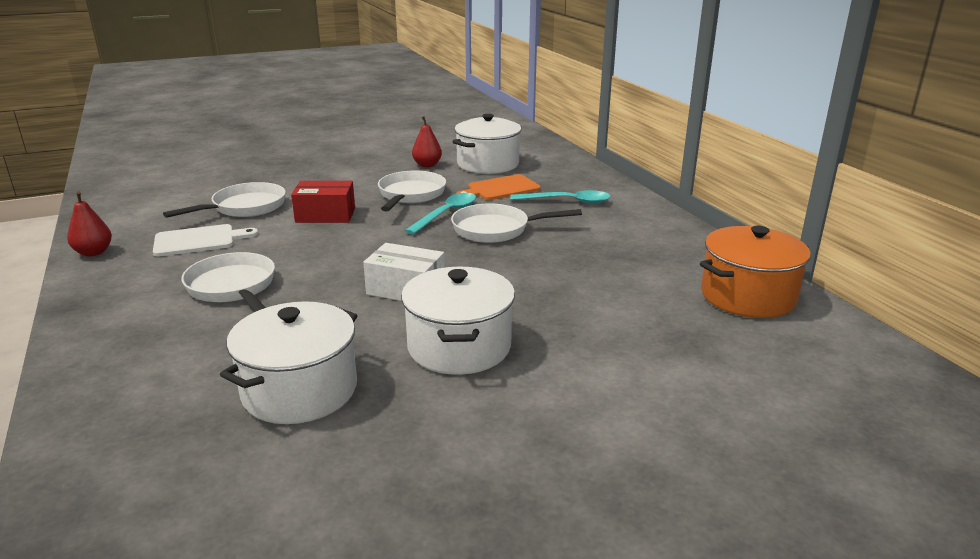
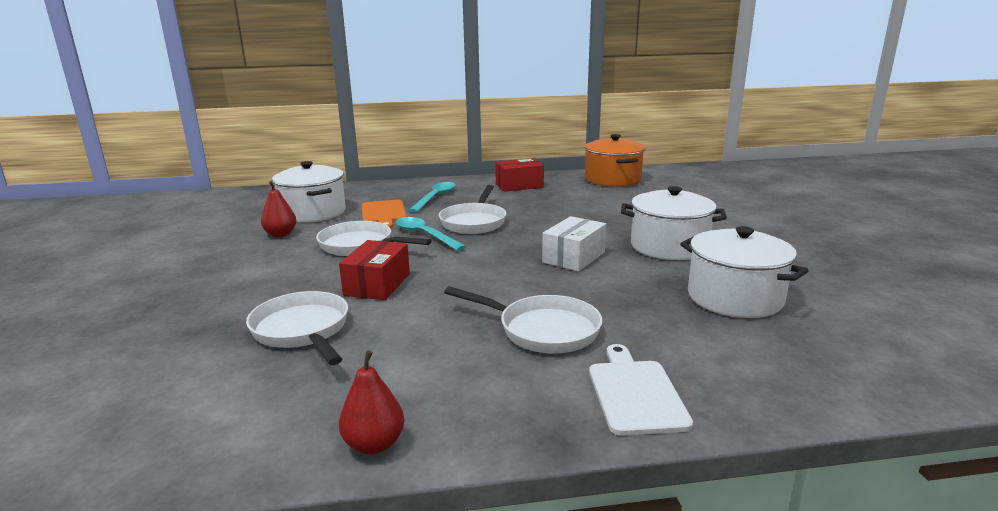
camera: 75 degrees left, 5 degrees down
white cutting board [153,224,258,257] -> white cutting board moved to [589,344,693,436]
white pan [181,252,275,312] -> white pan turned 135 degrees counterclockwise [444,286,602,353]
none -> red box [495,158,544,192]

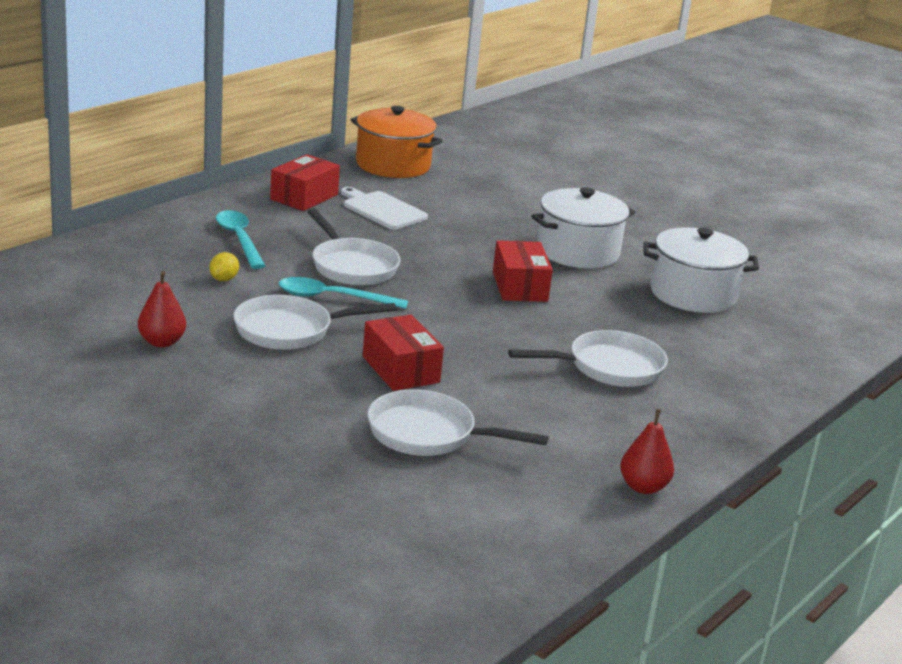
camera: 45 degrees left, 5 degrees up
white pot [272,161,346,223] -> none
orange cutting board [361,200,407,228] -> yellow lemon [209,252,239,281]
white box [542,216,606,271] -> red box [493,240,553,302]
white cutting board [589,344,693,436] -> white cutting board moved to [341,187,428,229]

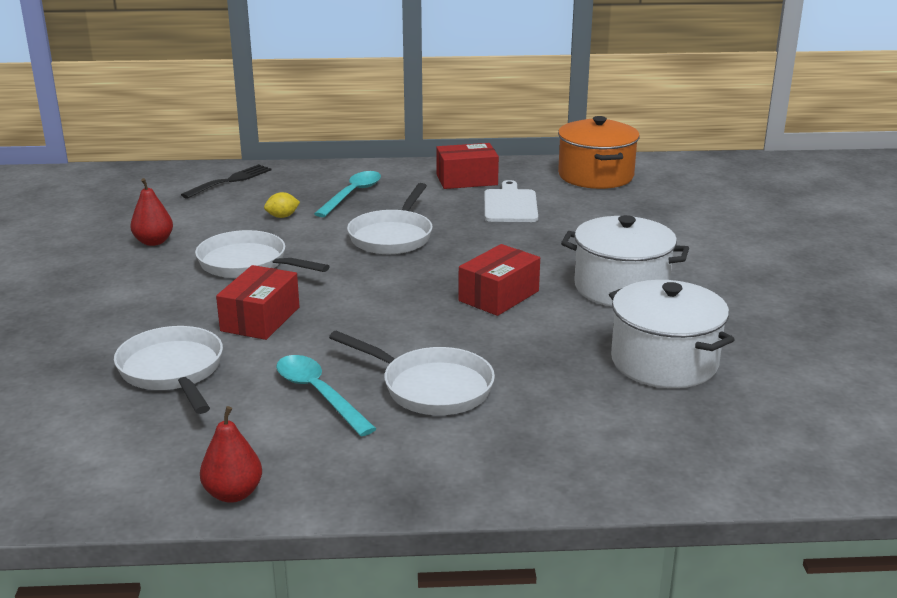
camera: 50 degrees right, 0 degrees up
turquoise spoon [279,277,408,309] -> turquoise spoon moved to [276,355,377,436]
none -> black fork [181,164,272,199]

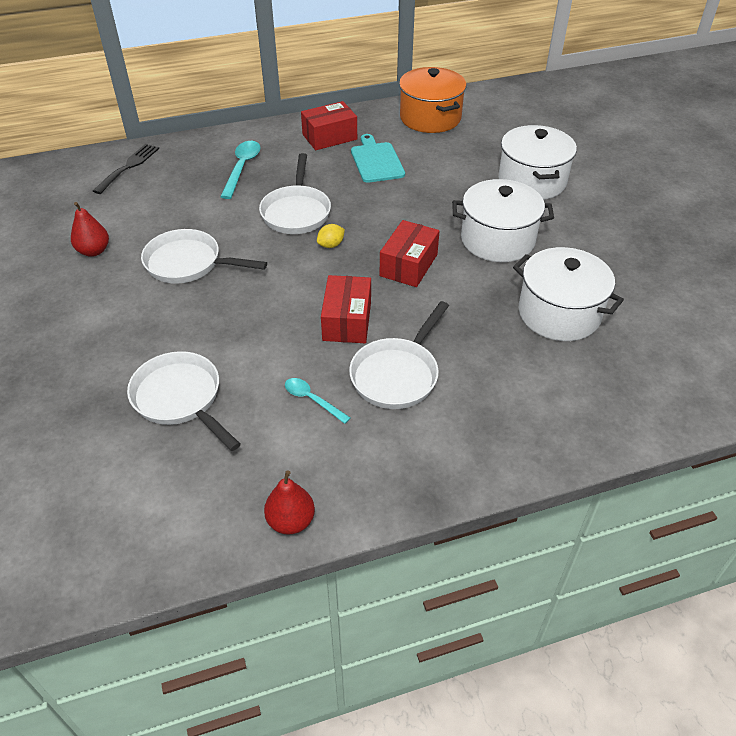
camera: 15 degrees left, 20 degrees up
red box [216,265,300,340] -> red box moved to [321,275,371,343]
yellow lemon [264,192,300,218] -> yellow lemon moved to [317,224,345,248]
turquoise spoon [276,355,377,436] -> turquoise spoon [285,378,350,424], size x0.62
white pan [329,331,495,415] -> white pan turned 105 degrees clockwise [349,301,449,409]
white cutting board [484,180,538,222] -> turquoise cutting board [351,134,405,183]
none -> white pot [498,125,577,200]

